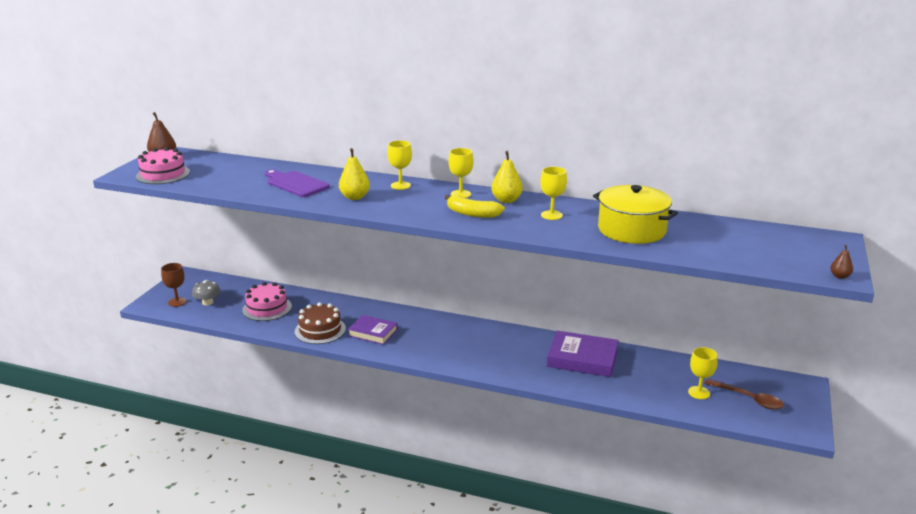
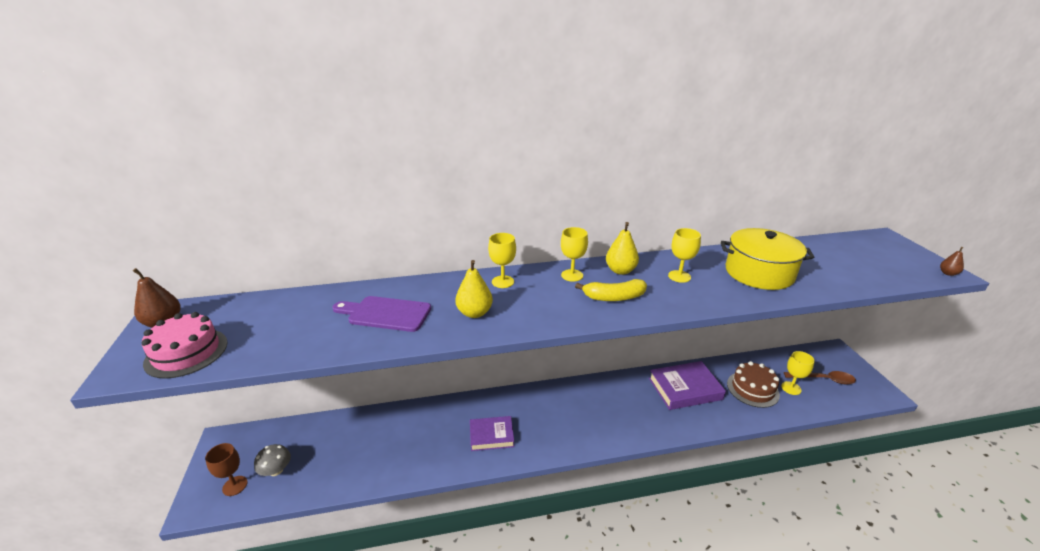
camera: 30 degrees left, 5 degrees up
pink cake [242,282,292,321] -> none
brown cake [295,302,346,344] -> brown cake moved to [727,361,780,408]

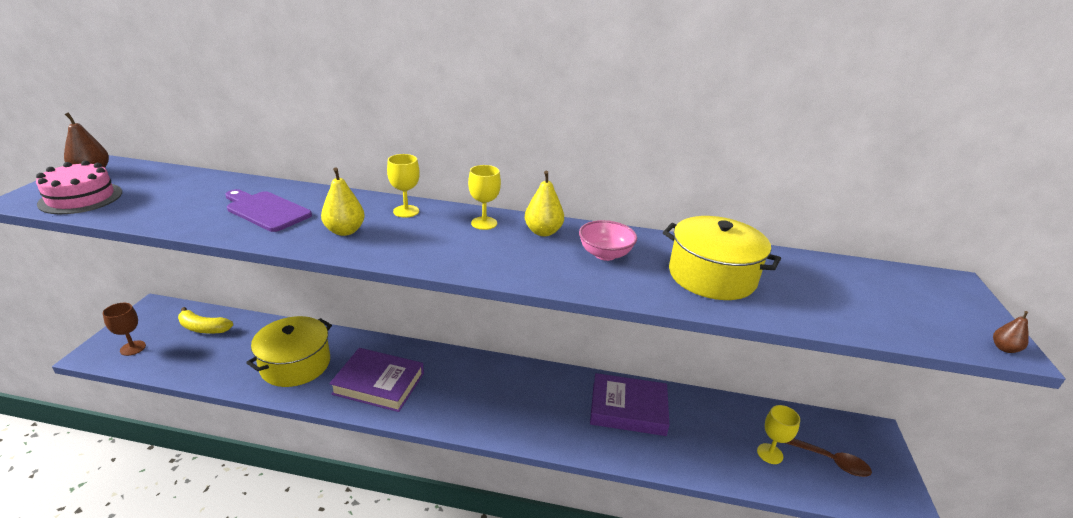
camera: 20 degrees right, 0 degrees up
grey mushroom [254,444,291,476] -> none
purple book [470,416,514,451] -> purple book [329,348,424,412], size x1.52
yellow banana [575,279,647,301] -> yellow banana moved to [178,307,233,333]
yellow goblet [668,228,701,283] -> pink bowl [579,220,637,261]
brown cake [727,361,780,408] -> none
none -> yellow pot [246,316,332,387]

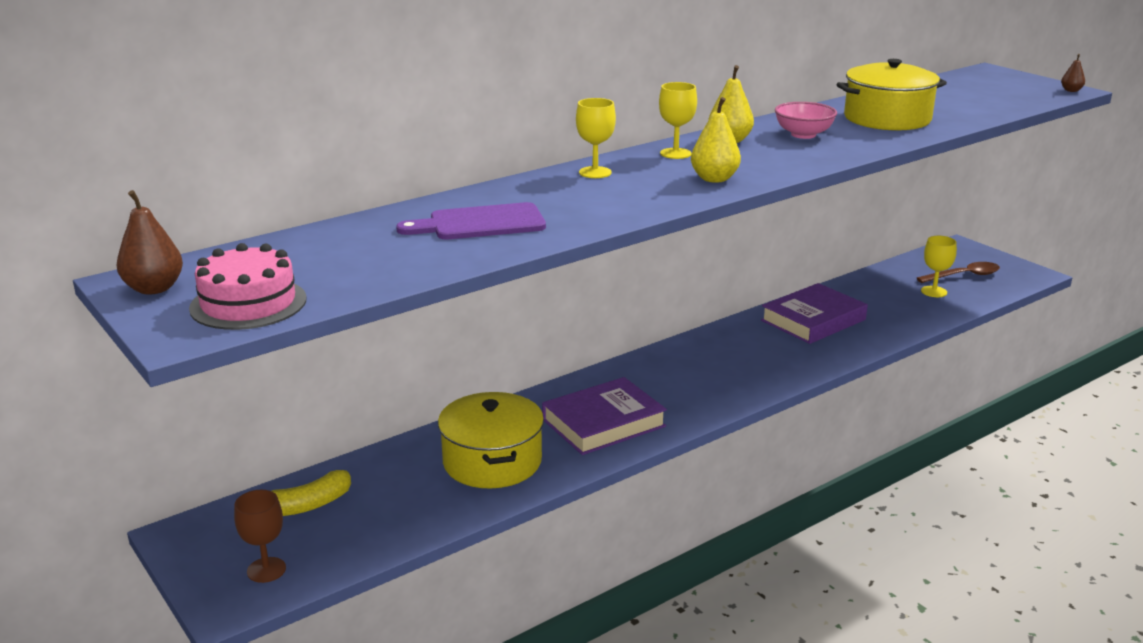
camera: 45 degrees left, 5 degrees down
yellow pear [321,168,365,236] -> yellow pear moved to [691,97,741,183]

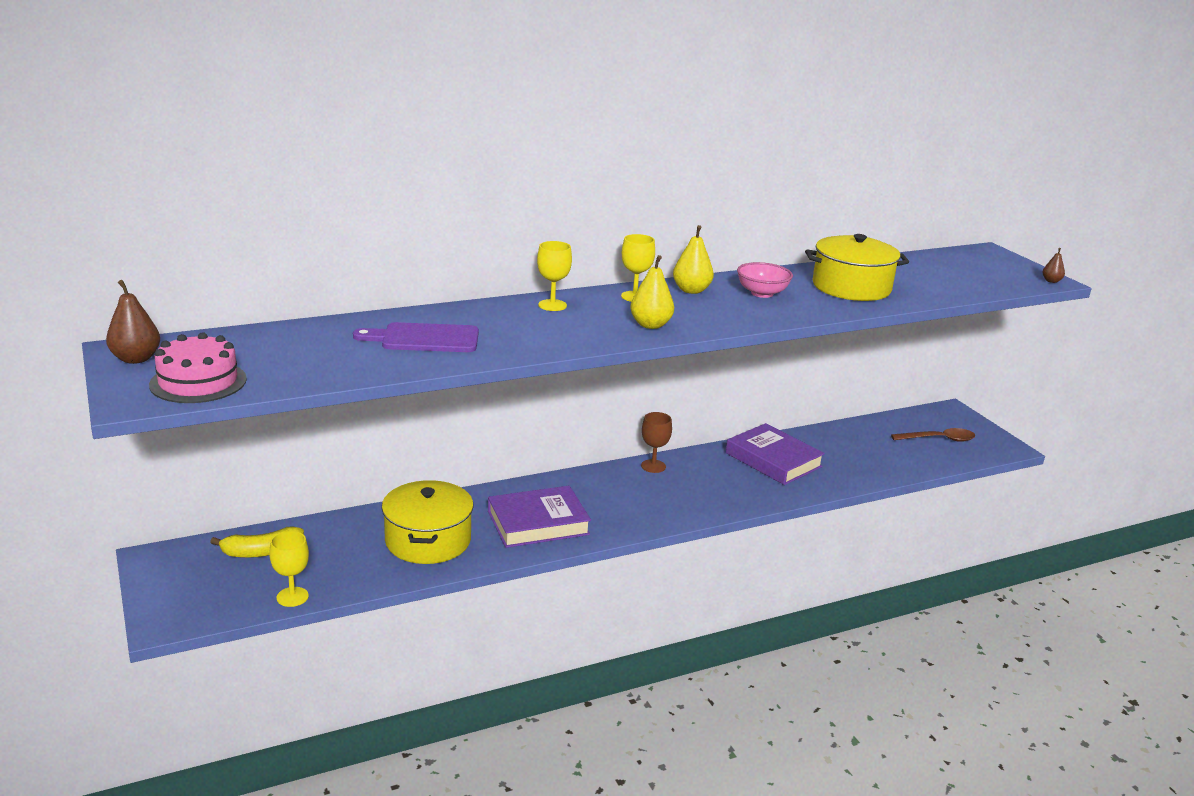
camera: 10 degrees right, 0 degrees up
brown goblet [234,490,286,583] -> brown goblet moved to [641,412,672,473]
purple book [761,283,868,344] -> purple book turned 75 degrees clockwise [726,423,825,485]
yellow goblet [921,236,957,297] -> yellow goblet moved to [269,531,309,607]

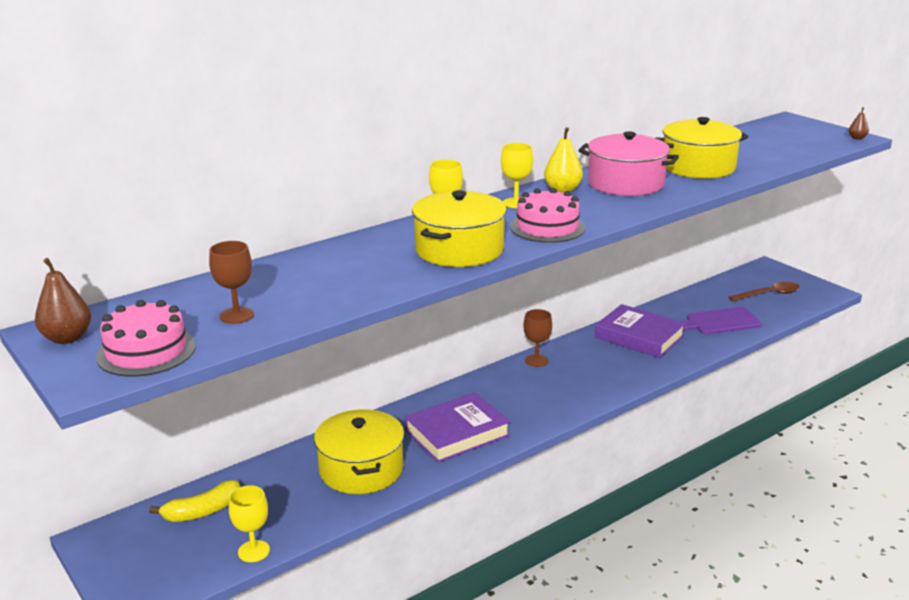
camera: 10 degrees left, 0 degrees up
purple cutting board [353,322,479,352] -> purple cutting board moved to [681,307,762,334]
yellow pear [630,255,674,329] -> pink cake [510,188,585,243]
pink bowl [737,262,793,298] -> pink pot [578,131,679,196]
none -> brown goblet [209,241,254,324]
none -> yellow pot [412,190,507,267]

